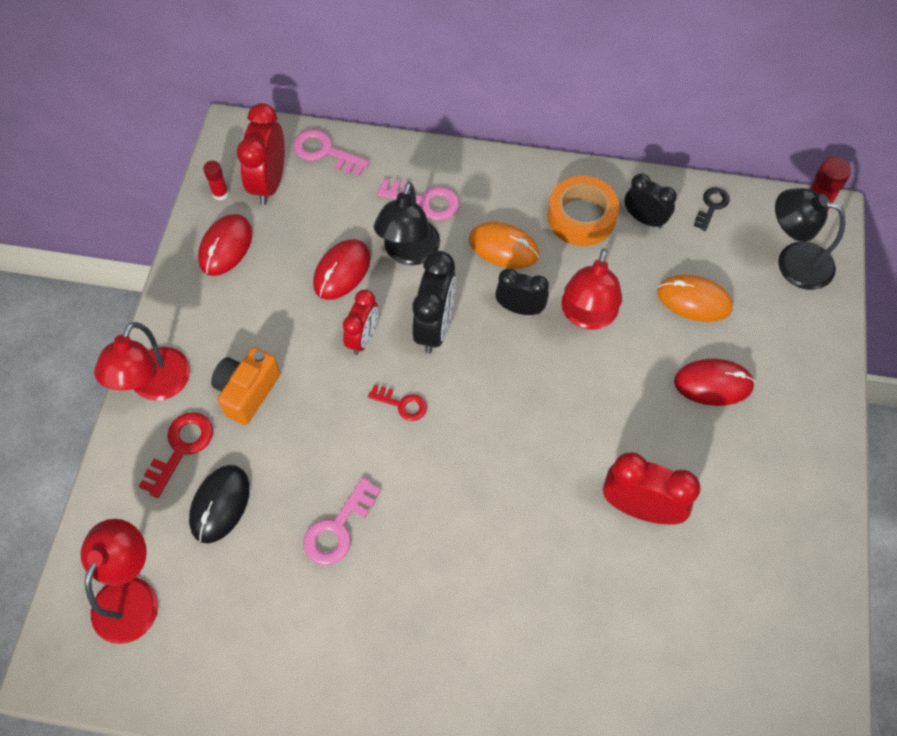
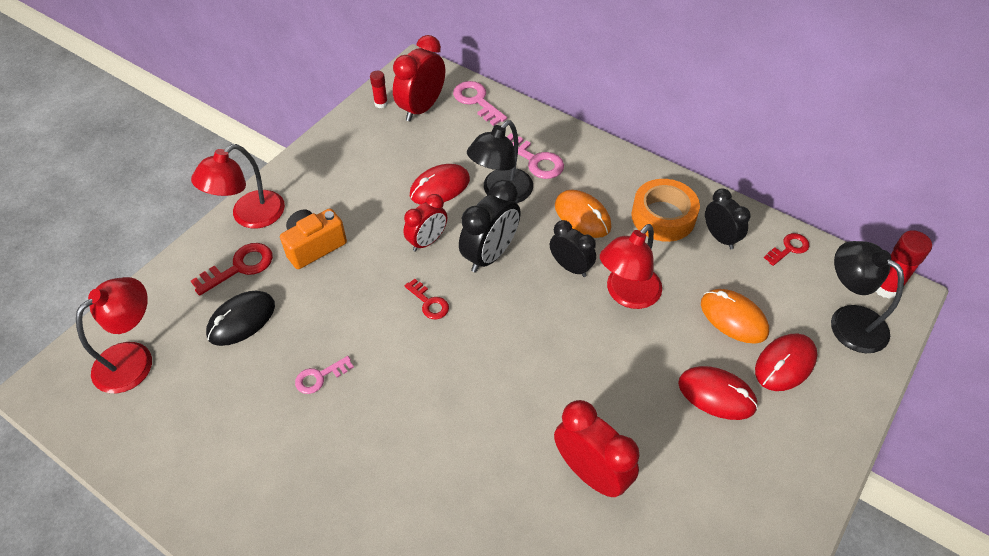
camera: 25 degrees right, 10 degrees down
red mouse [198,214,252,276] -> red mouse moved to [755,334,817,391]
pink key [303,477,381,565] -> pink key [295,356,354,394], size x0.65
black key [694,187,729,231] -> red key [764,233,809,266]

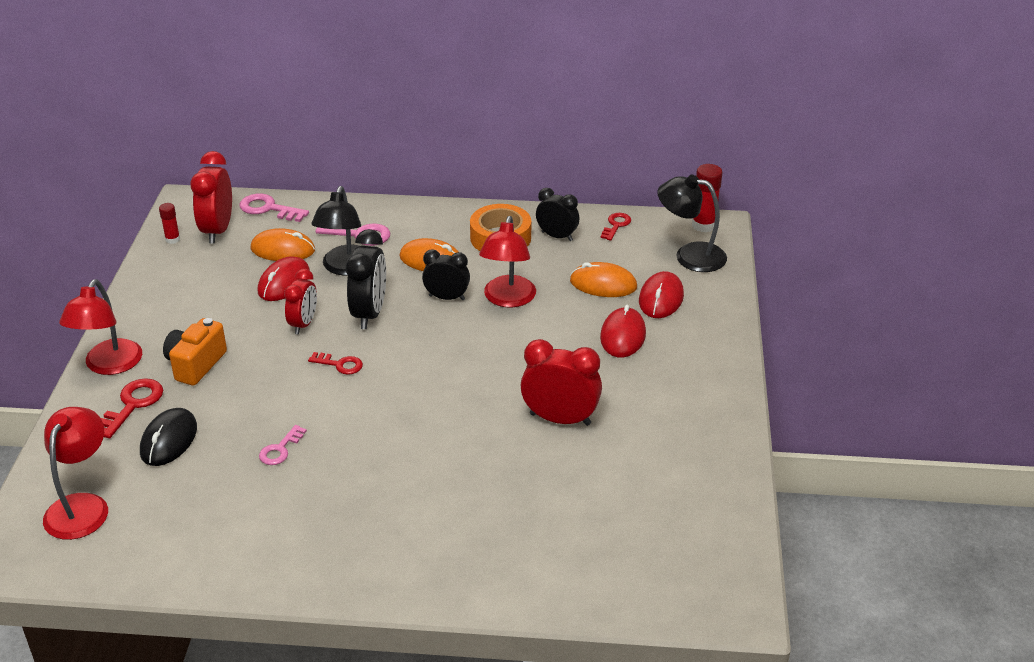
camera: 30 degrees left, 15 degrees down
red mouse [678,366,758,420] -> red mouse turned 75 degrees counterclockwise [600,305,646,358]
none -> orange mouse [250,228,315,261]

